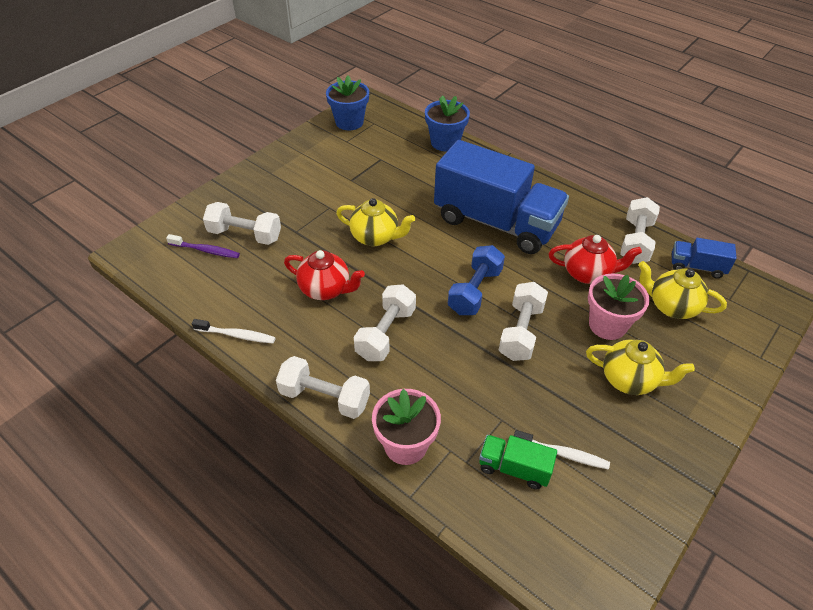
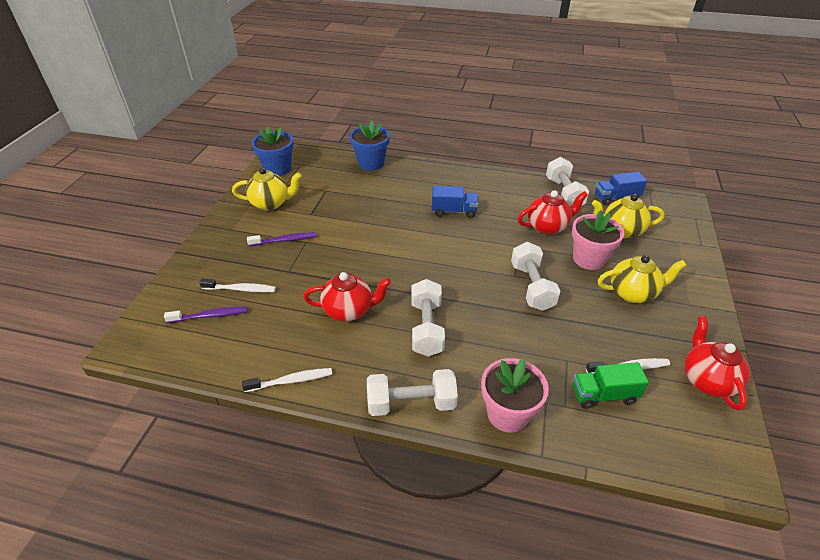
camera: 25 degrees left, 5 degrees down
white dumbbell [203,202,281,245] -> white toothbrush [199,279,276,292]
yellow teapot [336,198,415,246] -> yellow teapot moved to [232,168,302,210]
blue truck [434,140,569,254] -> blue truck [432,186,478,218], size x0.42
blue dumbbell [448,245,505,315] -> none
none -> purple toothbrush [247,232,317,246]
none -> red teapot [684,316,750,411]

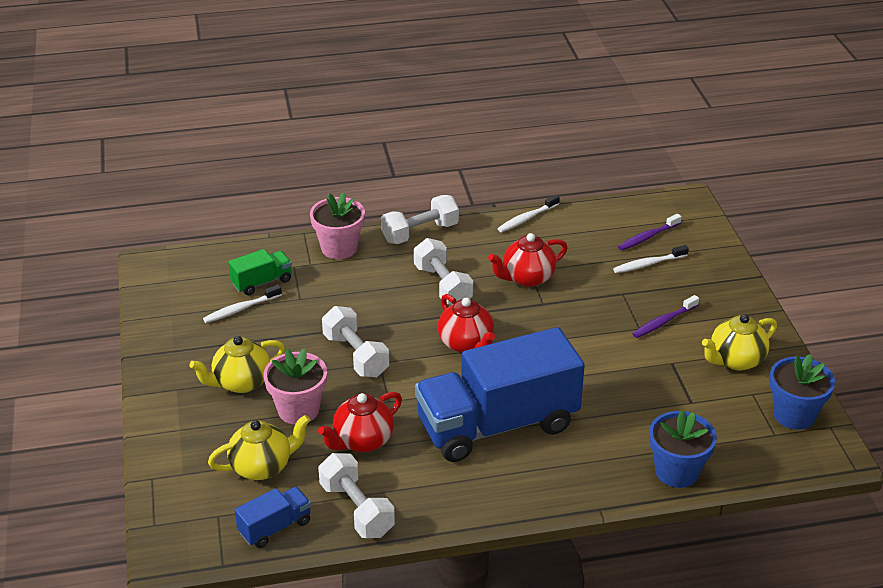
camera: 155 degrees right, 5 degrees down
blue truck [432,186,478,218] -> blue truck [415,327,585,462], size x2.36
red teapot [684,316,750,411] -> red teapot moved to [438,294,495,353]

